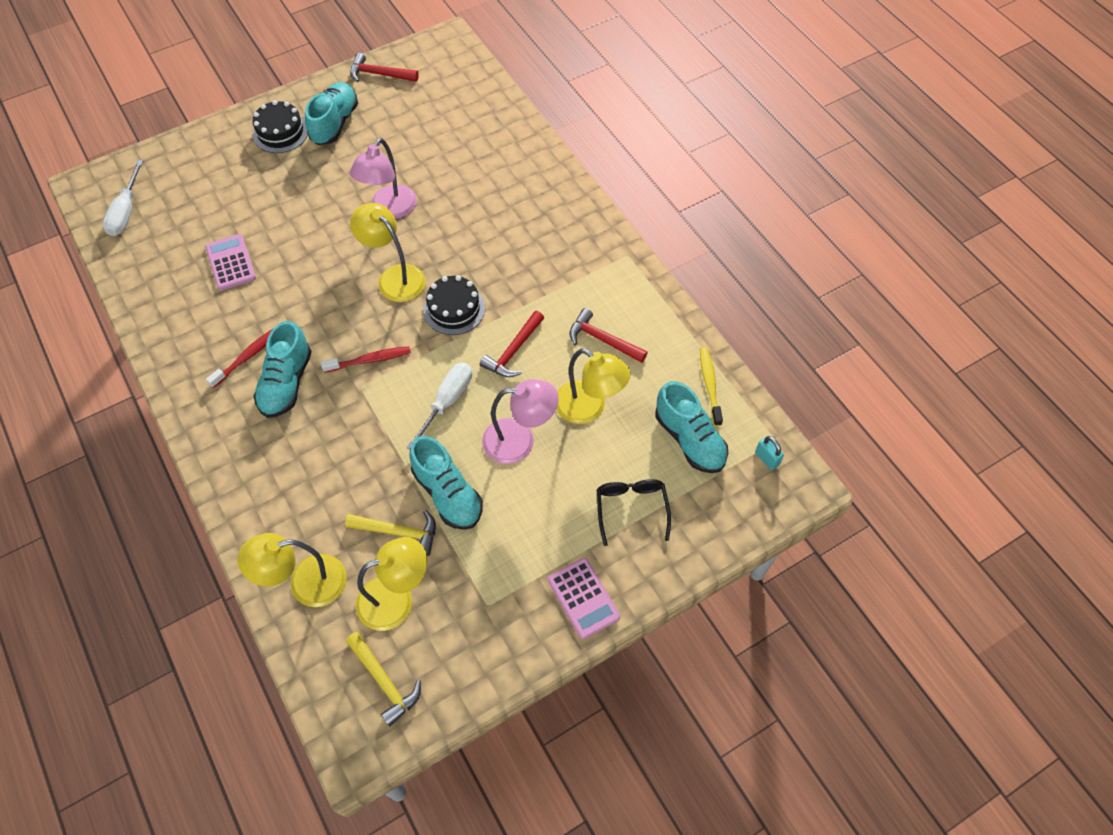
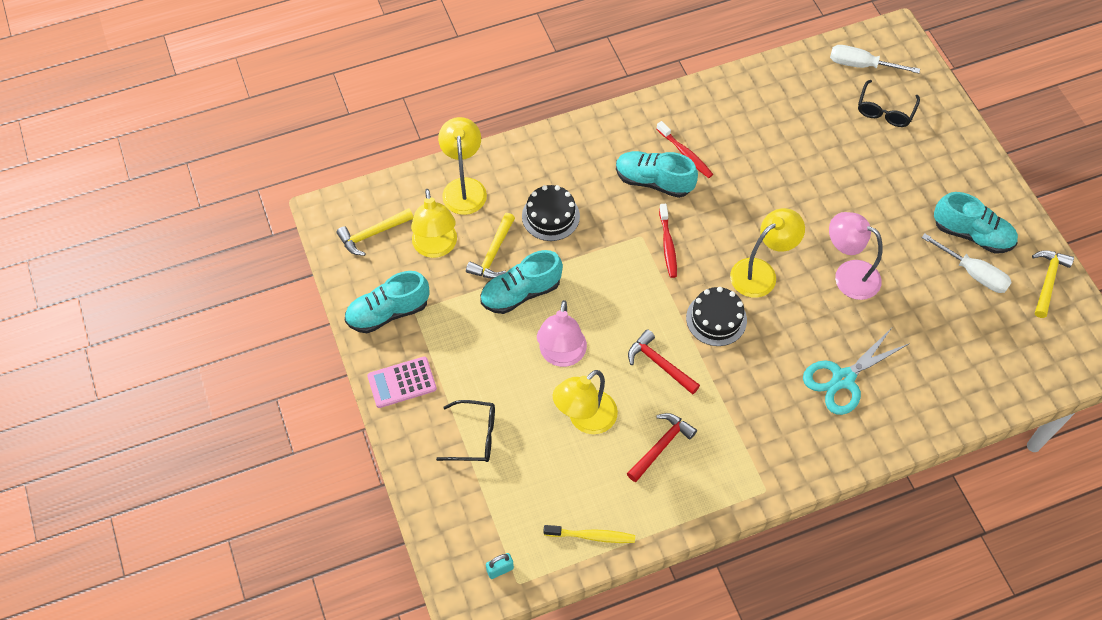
camera: 100 degrees right, 0 degrees up
pink calculator [205,234,256,291] -> none
black cake [253,100,308,153] -> black cake moved to [522,185,580,241]
red hammer [350,53,419,82] -> yellow hammer [1032,250,1074,318]
white screwdriver [407,363,472,449] -> white screwdriver moved to [922,234,1012,293]
turquoise shoe [655,381,728,473] -> turquoise shoe moved to [345,271,429,333]
none -> turquoise scissors [803,328,910,415]
none -> black glasses [858,80,920,127]

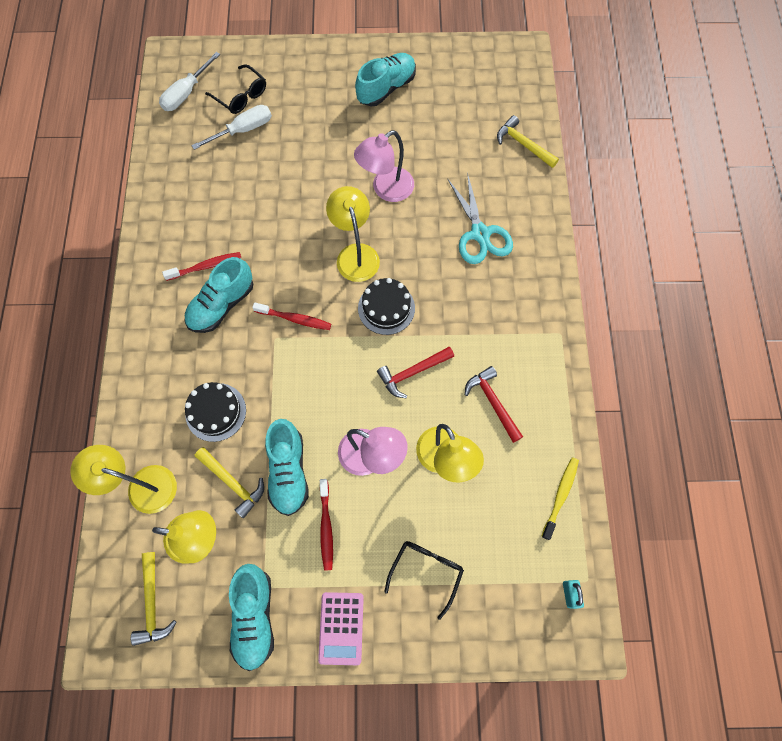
camera: 70 degrees left, 10 degrees up
white screwdriver [922,234,1012,293] -> white screwdriver moved to [191,105,272,150]
yellow hammer [1032,250,1074,318] -> yellow hammer moved to [497,115,559,168]
none -> red toothbrush [320,479,333,571]

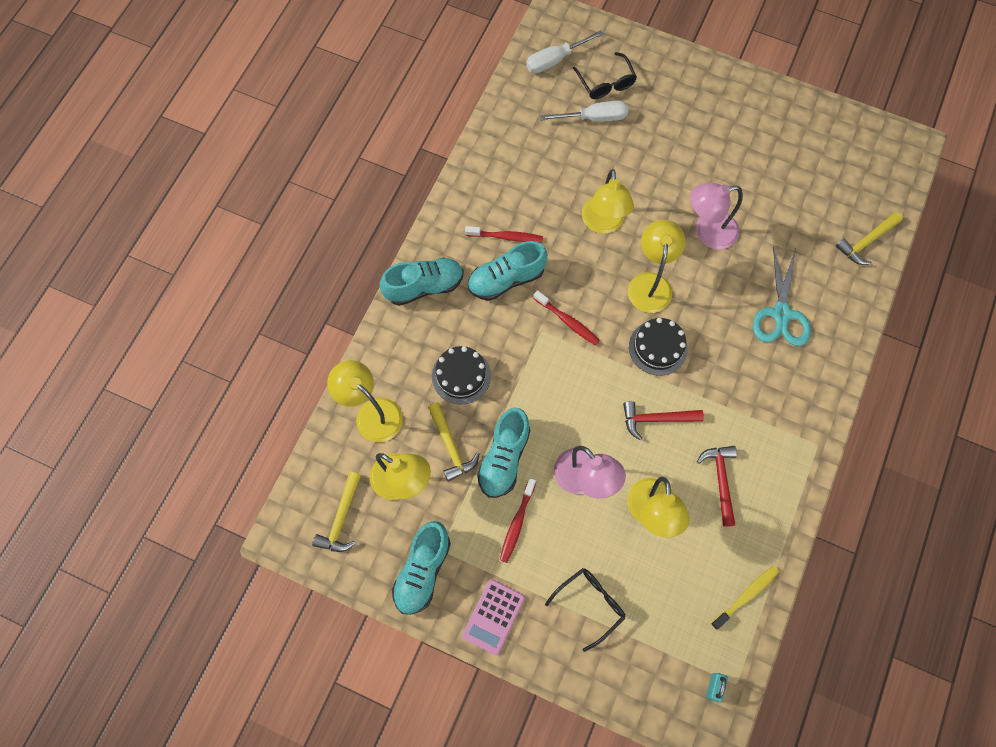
camera: 25 degrees right, 0 degrees up
turquoise shoe [355,53,416,106] -> turquoise shoe moved to [380,257,464,306]
yellow hammer [497,115,559,168] -> yellow hammer turned 105 degrees counterclockwise [836,212,903,265]
none -> yellow lamp [582,169,634,234]

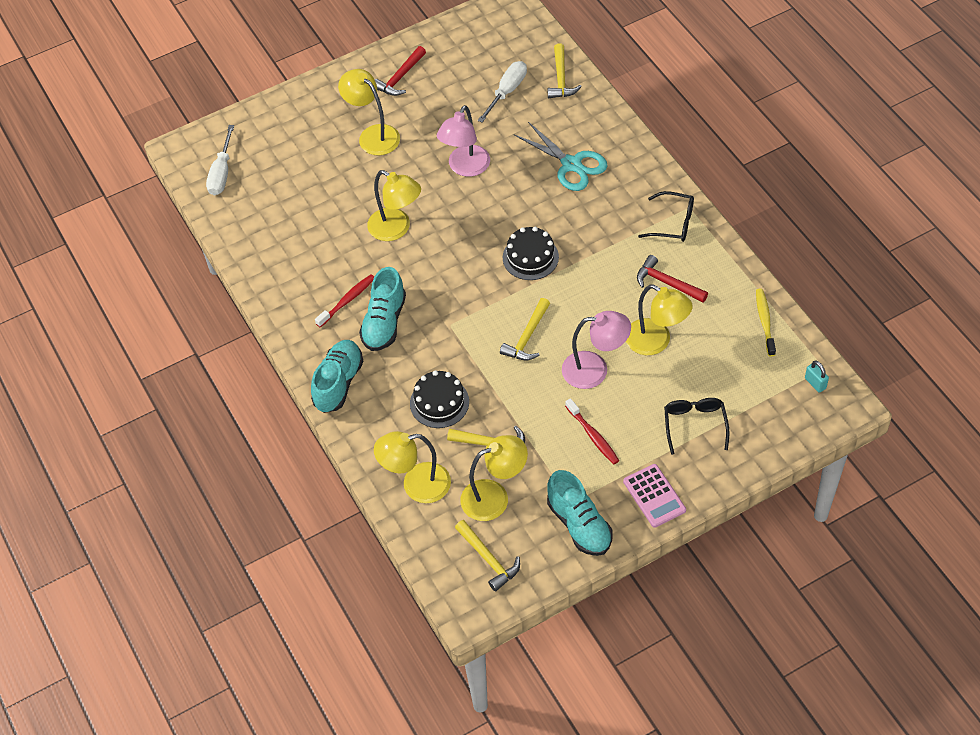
camera: 50 degrees left, 15 degrees down
turquoise shoe [477,408,530,498] -> none
red toothbrush [533,290,600,346] -> none
white screwdriver [540,101,628,122] -> white screwdriver moved to [478,61,527,123]
black glasses [573,52,637,99] -> black glasses moved to [638,191,694,242]
red hammer [623,401,704,440] -> red hammer moved to [375,46,426,96]
yellow lamp [628,220,685,313] -> yellow lamp moved to [338,69,400,155]
none -> yellow hammer [500,298,550,360]

